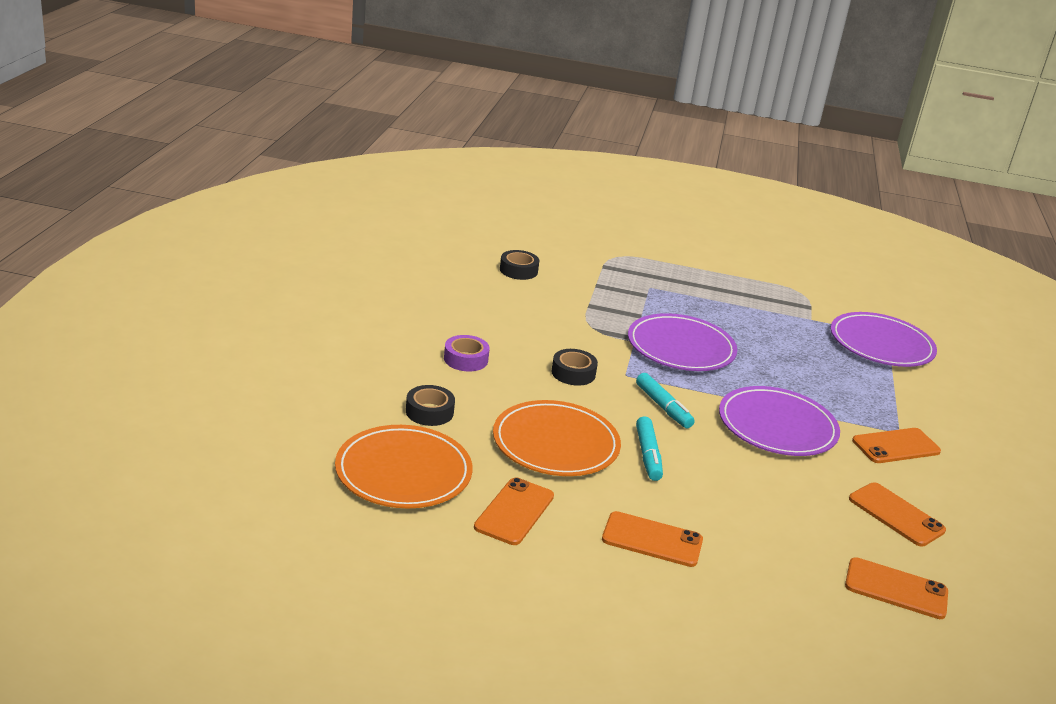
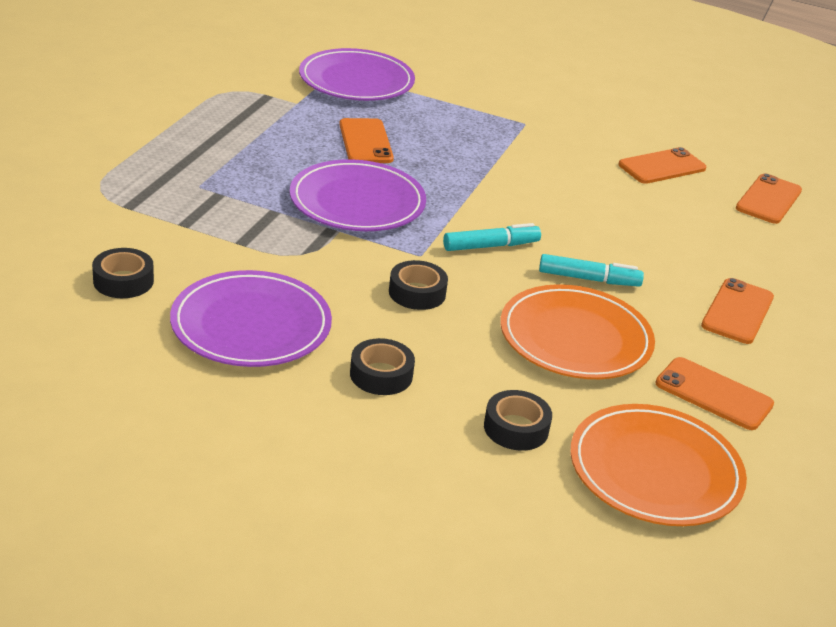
camera: 80 degrees left, 5 degrees up
purple tape [444,335,490,371] -> black tape [350,338,415,395]
purple plate [719,386,840,456] -> purple plate moved to [170,270,332,367]
orange phone [852,428,941,463] -> orange phone moved to [339,118,394,163]

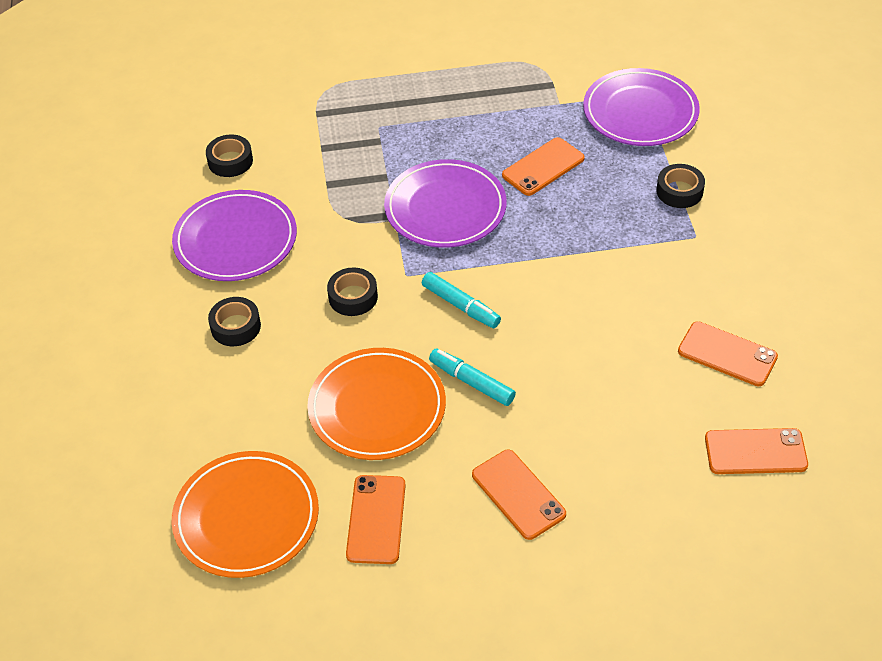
camera: 65 degrees right, 15 degrees up
black tape [484,390,552,451] -> black tape moved to [656,164,705,208]
turquoise marker [539,254,644,287] -> turquoise marker turned 150 degrees clockwise [429,348,516,406]
orange phone [701,278,774,344] -> orange phone turned 60 degrees clockwise [472,450,566,540]

